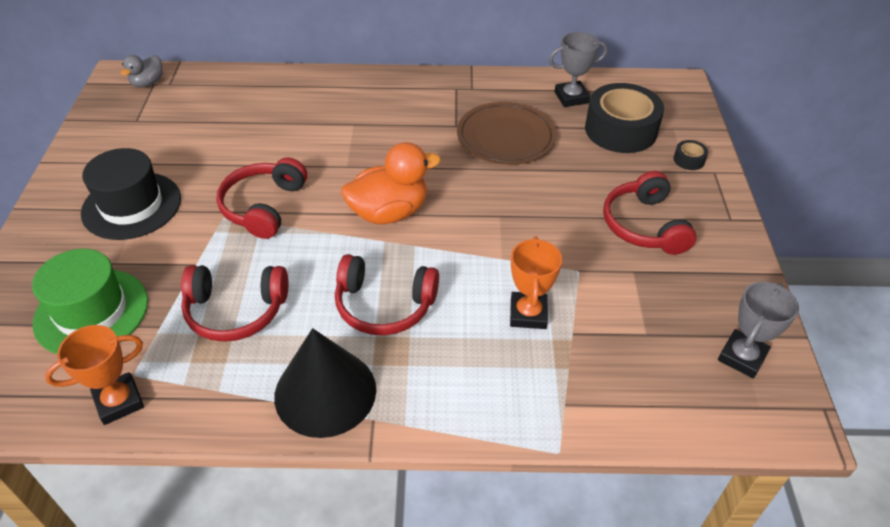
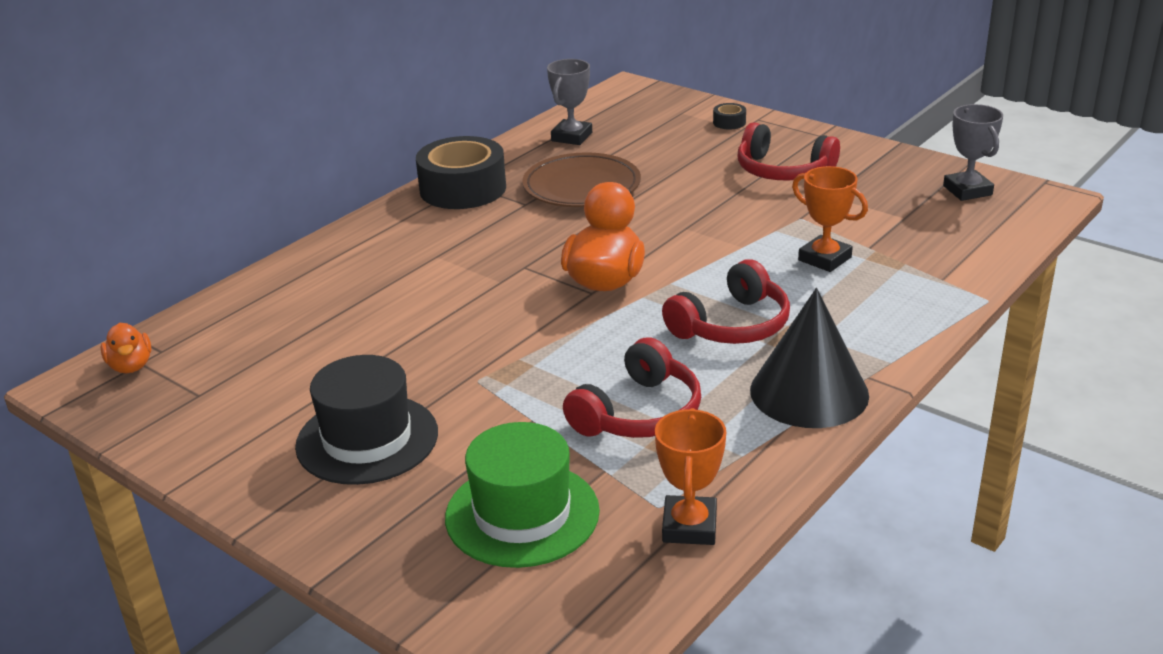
camera: 50 degrees left, 15 degrees down
grey duck [120,55,163,88] -> orange duck [101,323,152,373]
red headphones [217,157,307,239] -> none
black tape [585,83,664,153] -> black tape moved to [416,136,506,209]

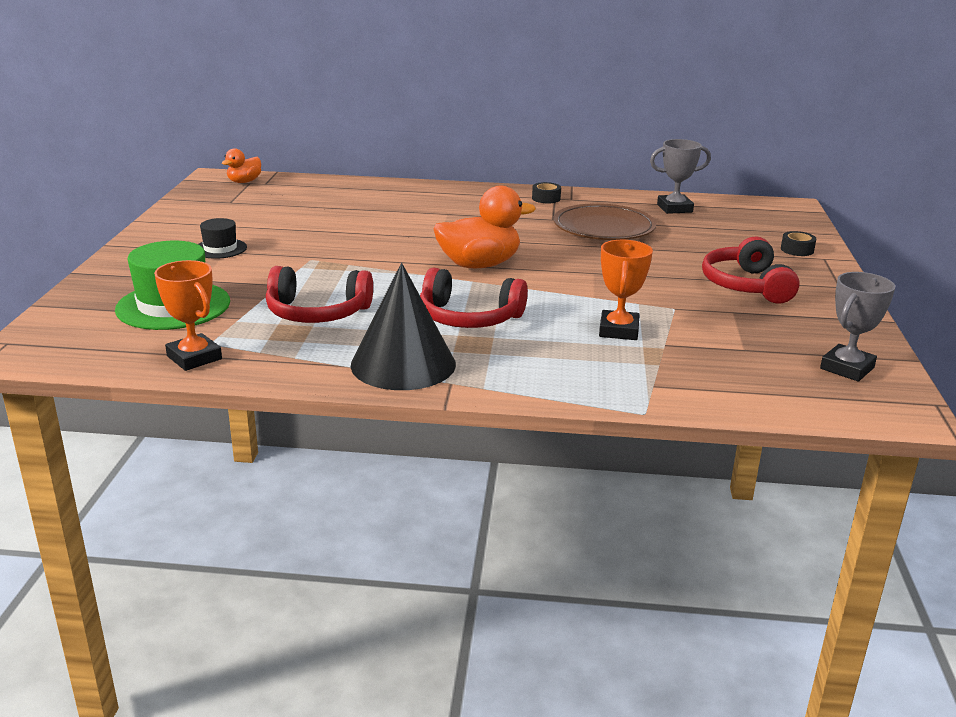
camera: 55 degrees right, 5 degrees down
black hat [295,355,438,485] -> black hat [198,218,247,259], size x0.54
black tape [416,136,506,209] -> black tape [532,182,561,203], size x0.41
orange trophy [655,408,726,545] -> orange trophy turned 75 degrees clockwise [154,260,222,371]

